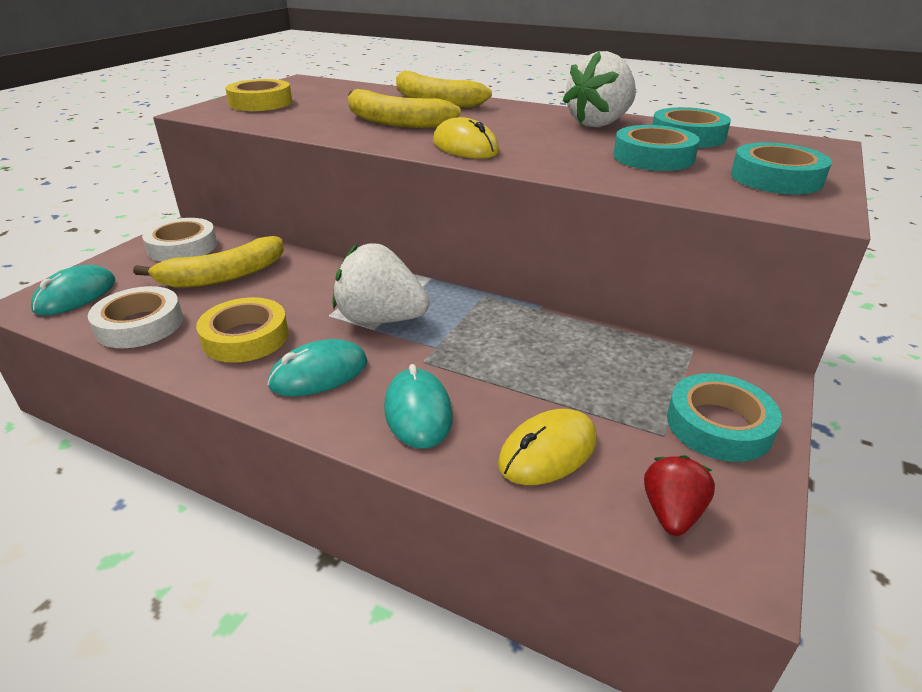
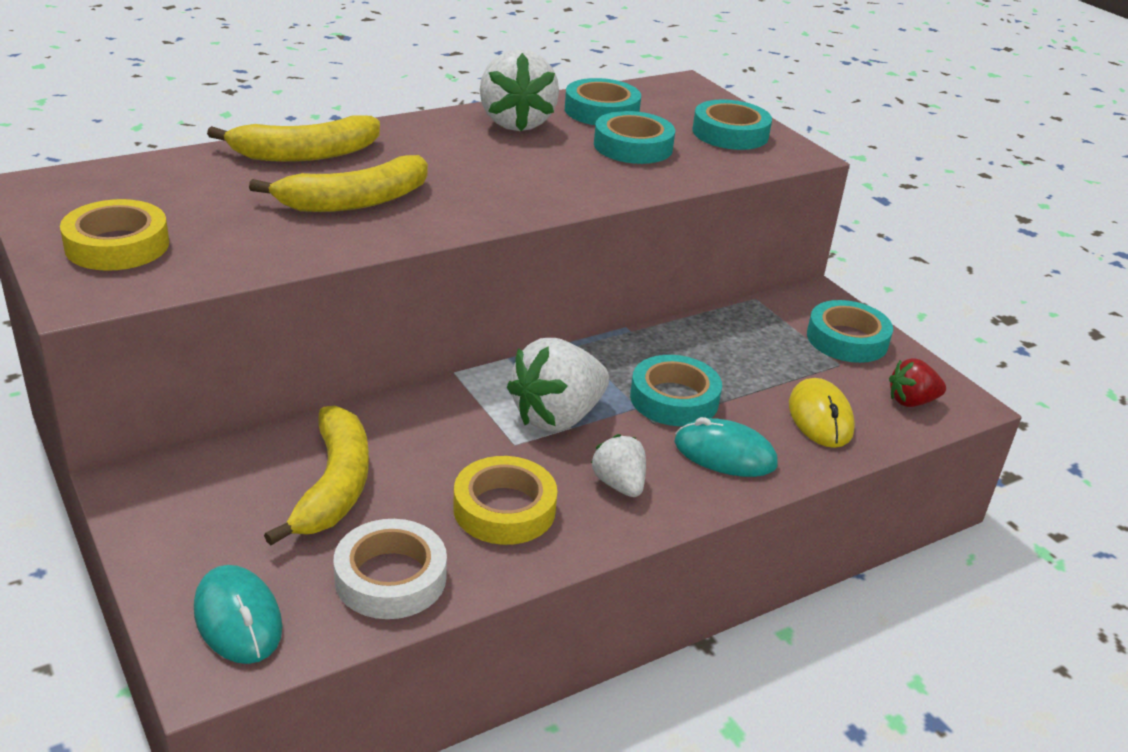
camera: 60 degrees left, 0 degrees up
white tape [142,218,217,262] -> none
turquoise mouse [267,339,367,397] -> white strawberry [591,434,646,497]
yellow mouse [433,117,499,159] -> none
red strawberry [644,455,715,536] -> red strawberry turned 60 degrees counterclockwise [889,358,946,407]
none -> turquoise tape [630,355,722,426]

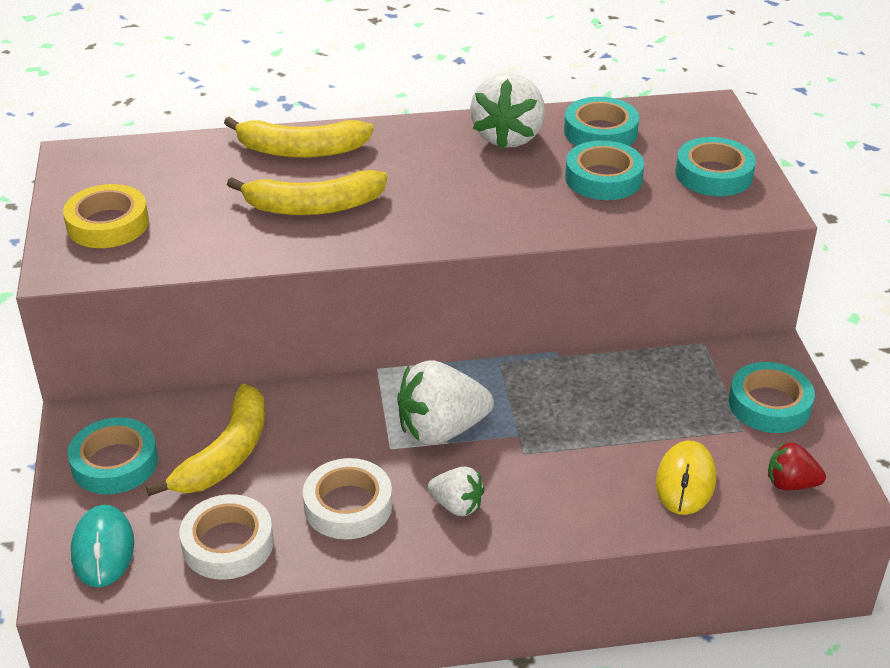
camera: 25 degrees right, 5 degrees up
yellow tape [453,456,557,545] -> white tape [303,458,392,540]
white strawberry [591,434,646,497] -> white strawberry turned 120 degrees clockwise [428,466,485,516]
turquoise tape [630,355,722,426] -> turquoise tape moved to [68,417,158,494]
turquoise mouse [675,417,778,477] -> none

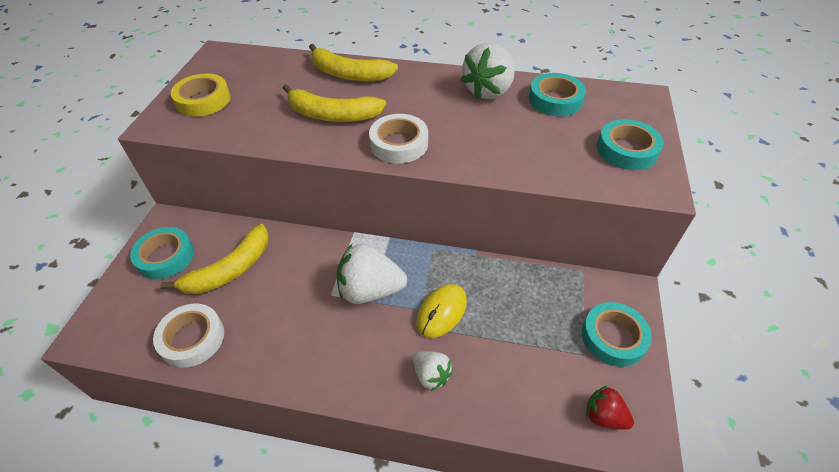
camera: 20 degrees right, 10 degrees up
turquoise mouse [71,505,134,587] -> none
white tape [303,458,392,540] -> white tape moved to [369,114,428,163]
white strawberry [428,466,485,516] -> white strawberry moved to [413,351,453,391]
turquoise tape [565,140,644,200] -> none
yellow mouse [656,441,716,515] -> yellow mouse moved to [416,284,467,338]

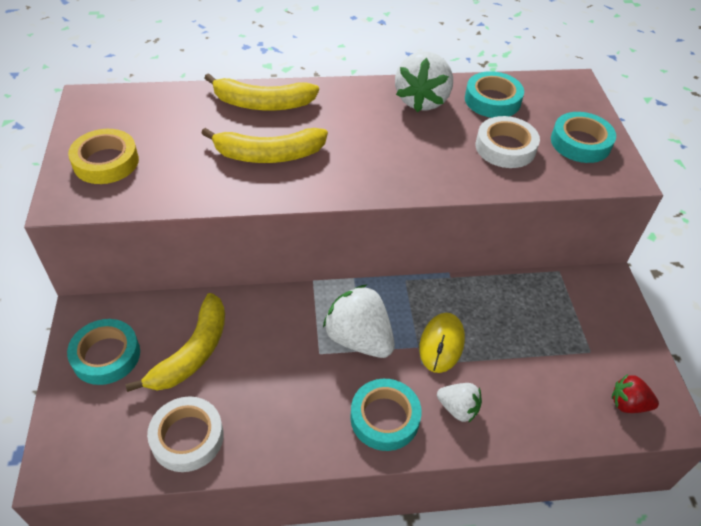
camera: 20 degrees left, 0 degrees up
white strawberry [337,244,407,304] -> white strawberry turned 60 degrees clockwise [323,285,395,358]
white tape [369,114,428,163] -> white tape moved to [476,116,540,168]
turquoise tape [582,302,652,367] -> turquoise tape moved to [350,379,422,451]

